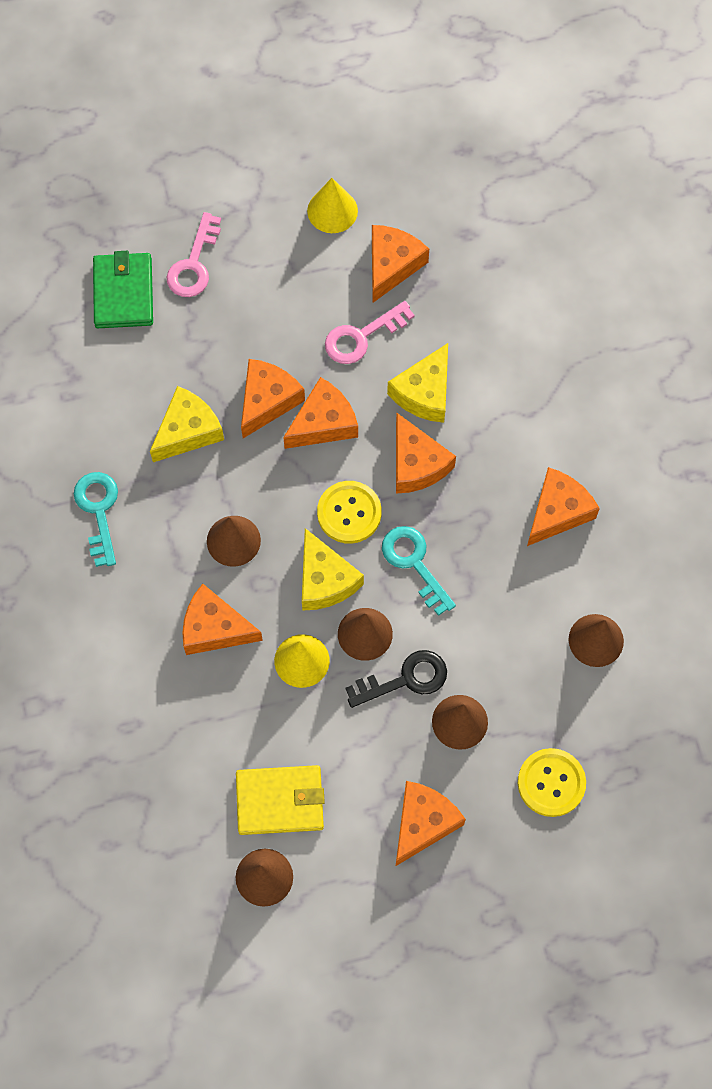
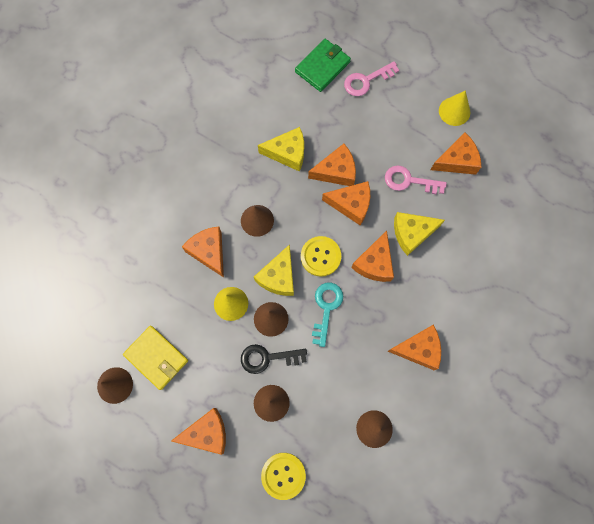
camera: 45 degrees right, 5 degrees up
turquoise key [74,472,118,567] -> none
black key [345,650,447,708] -> black key turned 150 degrees clockwise [241,344,307,374]

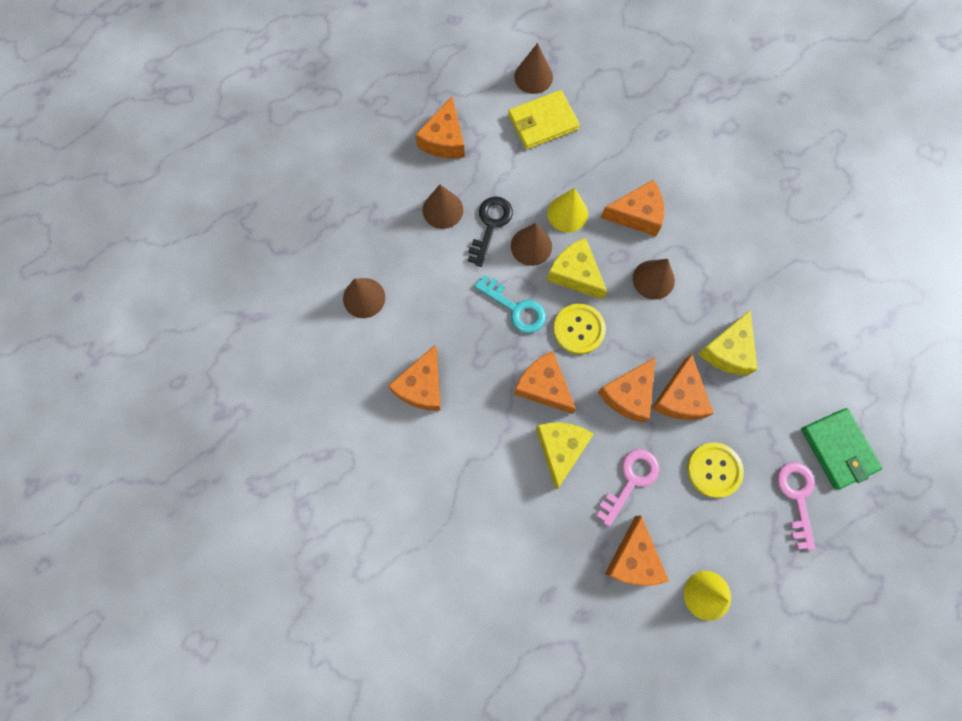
camera: 115 degrees right, 0 degrees up
yellow button [261,453,306,500] -> yellow button moved to [687,443,744,498]

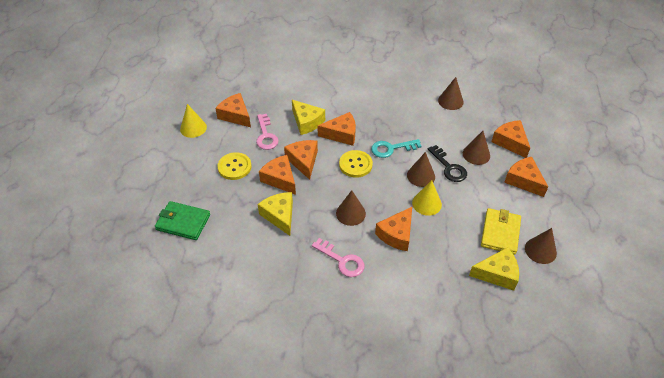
camera: 130 degrees right, 25 degrees down
orange cheese [388,344,441,411] -> orange cheese moved to [491,120,530,158]
yellow cheese [547,238,607,300] -> yellow cheese moved to [469,247,519,290]
pink key [777,462,815,551] -> pink key moved to [312,238,365,277]

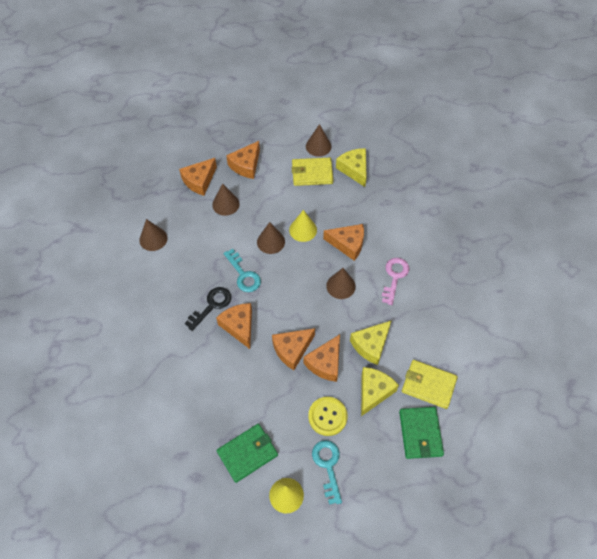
camera: 110 degrees left, 10 degrees up
orange cheese [215,93,251,127] -> green wallet [216,424,278,483]
pink key [256,114,279,150] -> none
yellow cheese [292,100,325,135] -> yellow cheese moved to [361,367,399,416]
yellow button [339,150,373,178] -> none
black key [428,145,467,182] -> black key moved to [185,287,231,331]
none -> turquoise key [312,440,342,505]
none -> yellow wallet [402,360,458,409]

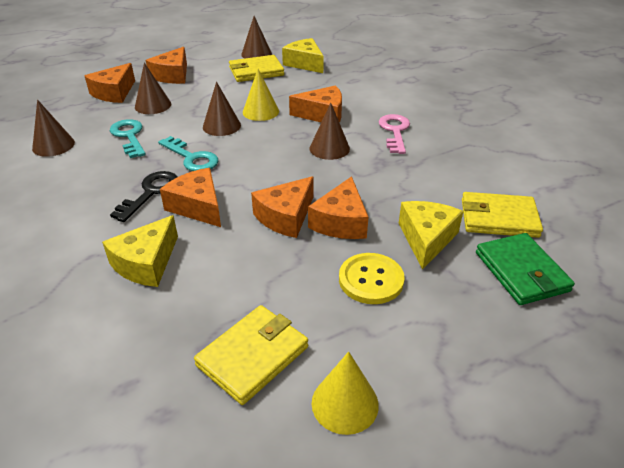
camera: 15 degrees left, 20 degrees down
green wallet [216,424,278,483] -> yellow wallet [194,305,308,405]
turquoise key [312,440,342,505] -> turquoise key moved to [110,119,146,158]
yellow cheese [350,320,392,365] -> yellow cheese moved to [102,215,178,287]

